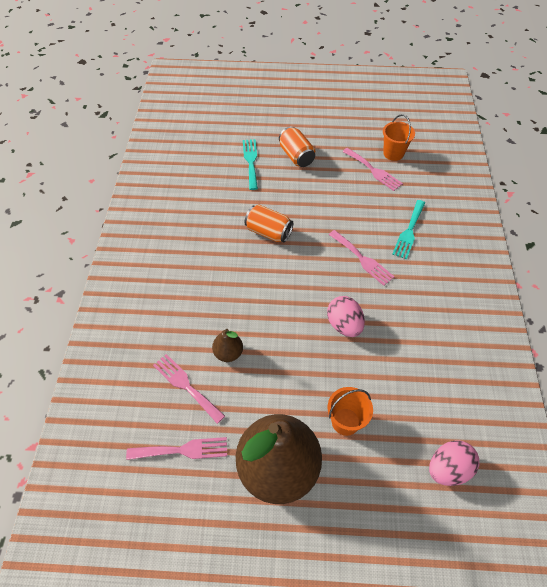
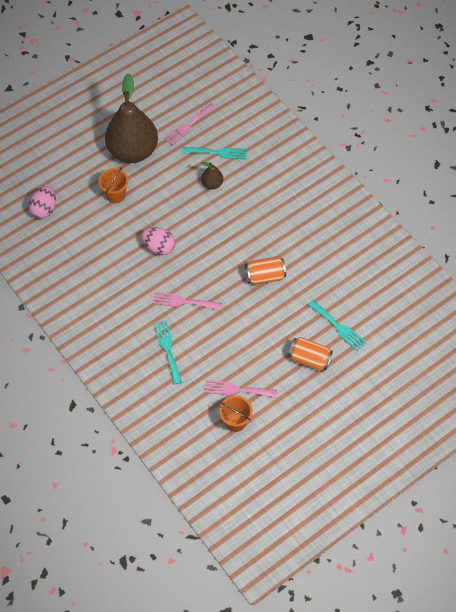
camera: 140 degrees right, 5 degrees up
pink fork [153,354,225,424] -> turquoise fork [182,147,247,159]

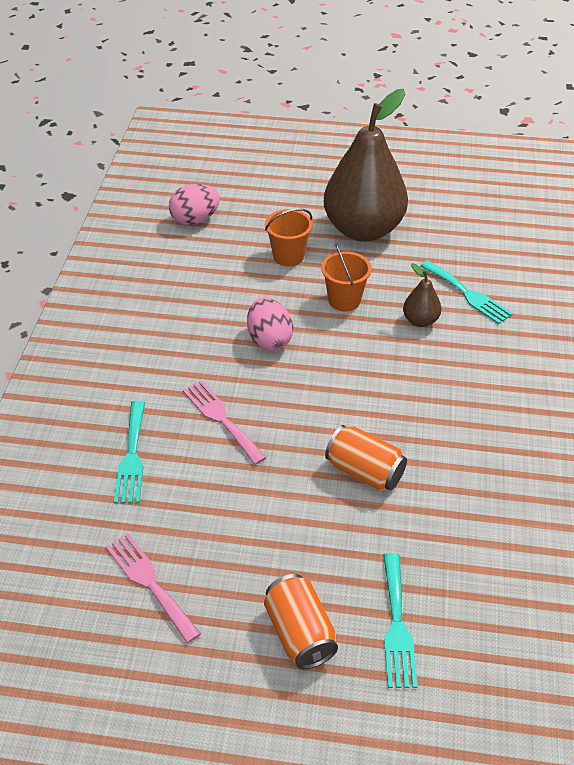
camera: 45 degrees right, 15 degrees down
turquoise fork [154,321,182,385] -> turquoise fork turned 150 degrees clockwise [114,400,145,503]
pink fork [164,103,216,145] -> none
orange bucket [219,396,253,432] -> orange bucket moved to [321,243,372,311]

